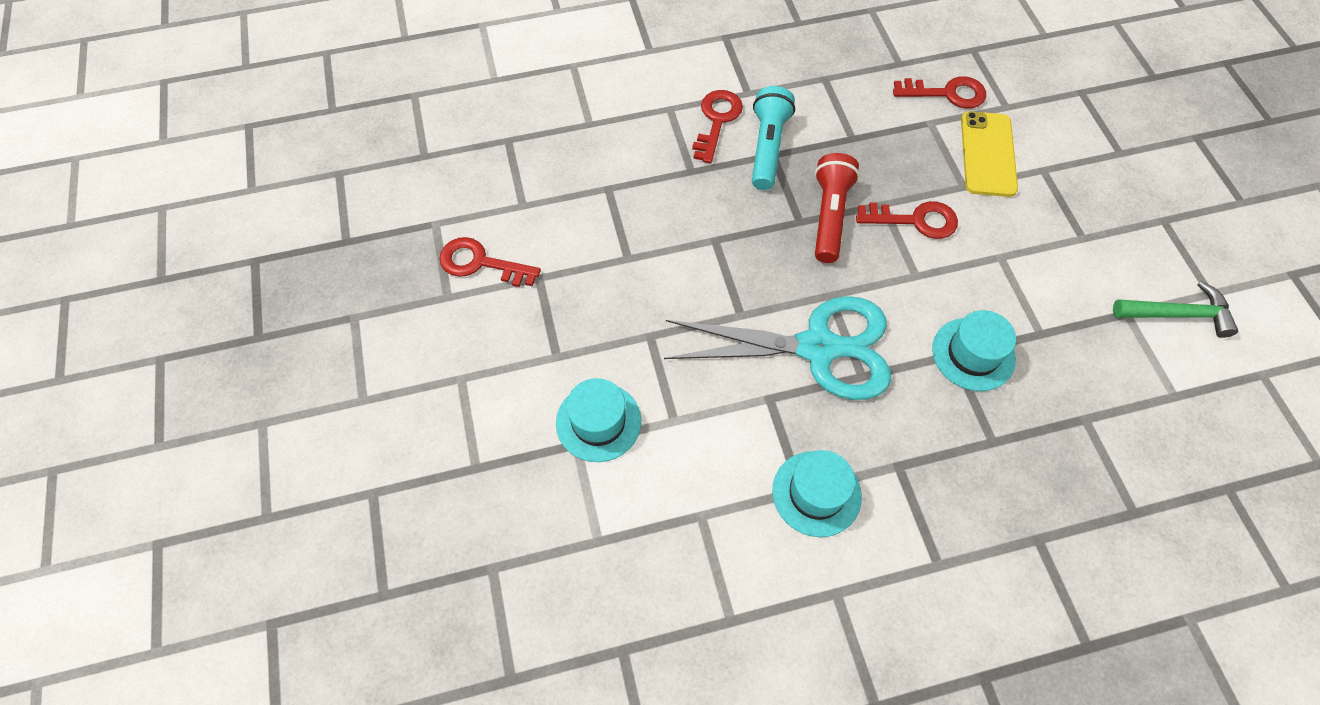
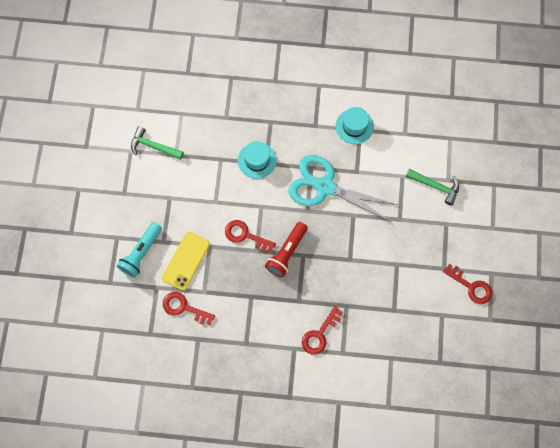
camera: 160 degrees left, 10 degrees up
turquoise hat [556,378,641,462] -> green hammer [406,169,459,206]
turquoise flashlight [752,86,795,190] -> turquoise flashlight moved to [117,222,162,278]

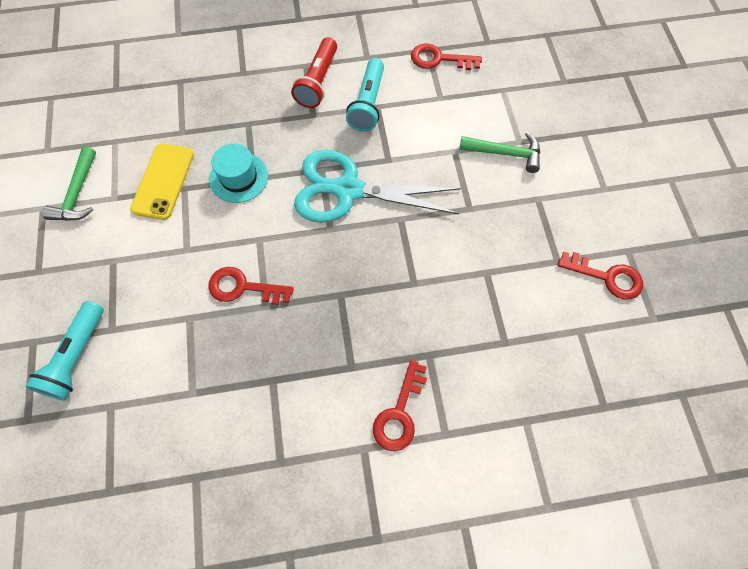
camera: 15 degrees left, 5 degrees down
green hammer [131,126,184,160] -> green hammer turned 90 degrees counterclockwise [42,146,96,221]
yellow phone [162,232,210,290] -> yellow phone moved to [130,143,194,220]
red key [163,292,215,325] -> red key moved to [411,44,482,70]
red flashlight [265,222,308,277] -> red flashlight moved to [291,37,337,108]
turquoise hat [336,107,374,144] -> turquoise flashlight [346,58,384,132]

